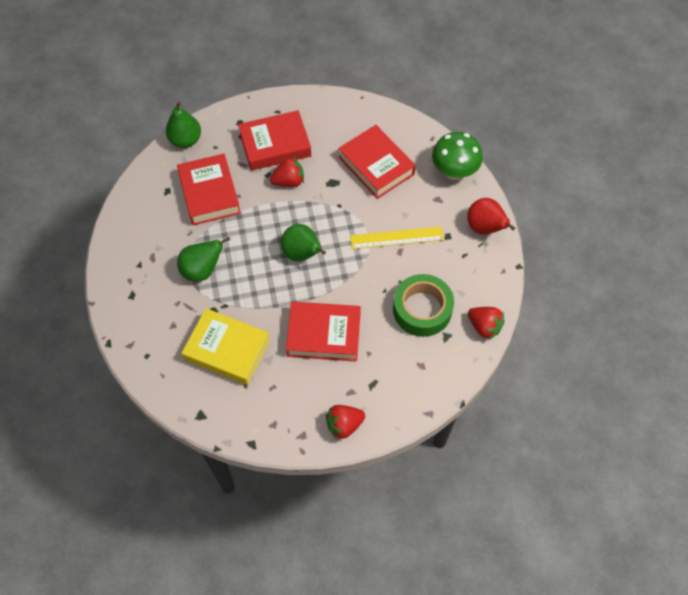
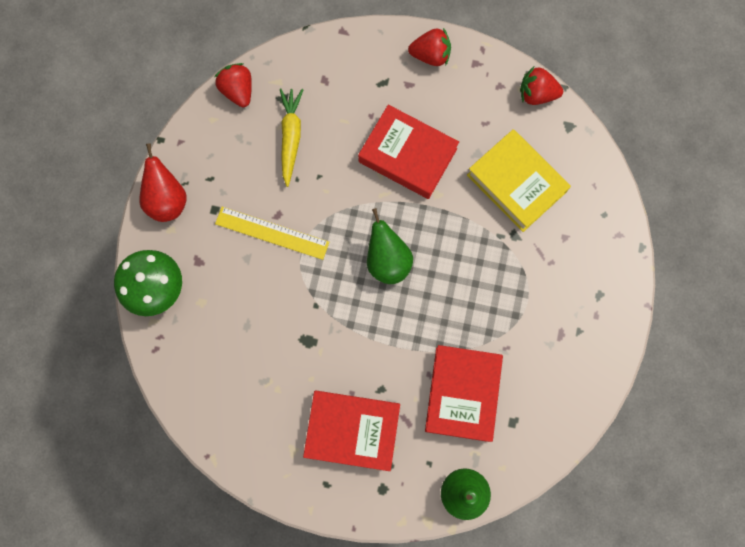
camera: 155 degrees left, 15 degrees up
green pear [177,237,230,281] -> none
red strawberry [270,156,304,187] -> red strawberry moved to [520,67,563,105]
red book [338,125,416,199] -> none
green tape [393,274,454,337] -> yellow carrot [280,88,303,187]

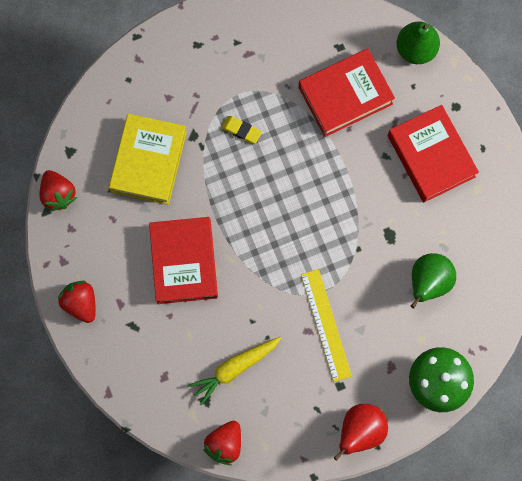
camera: 125 degrees left, 0 degrees up
green pear [367,208,413,284] -> green pear moved to [411,253,456,308]
none -> yellow eraser [221,116,262,144]

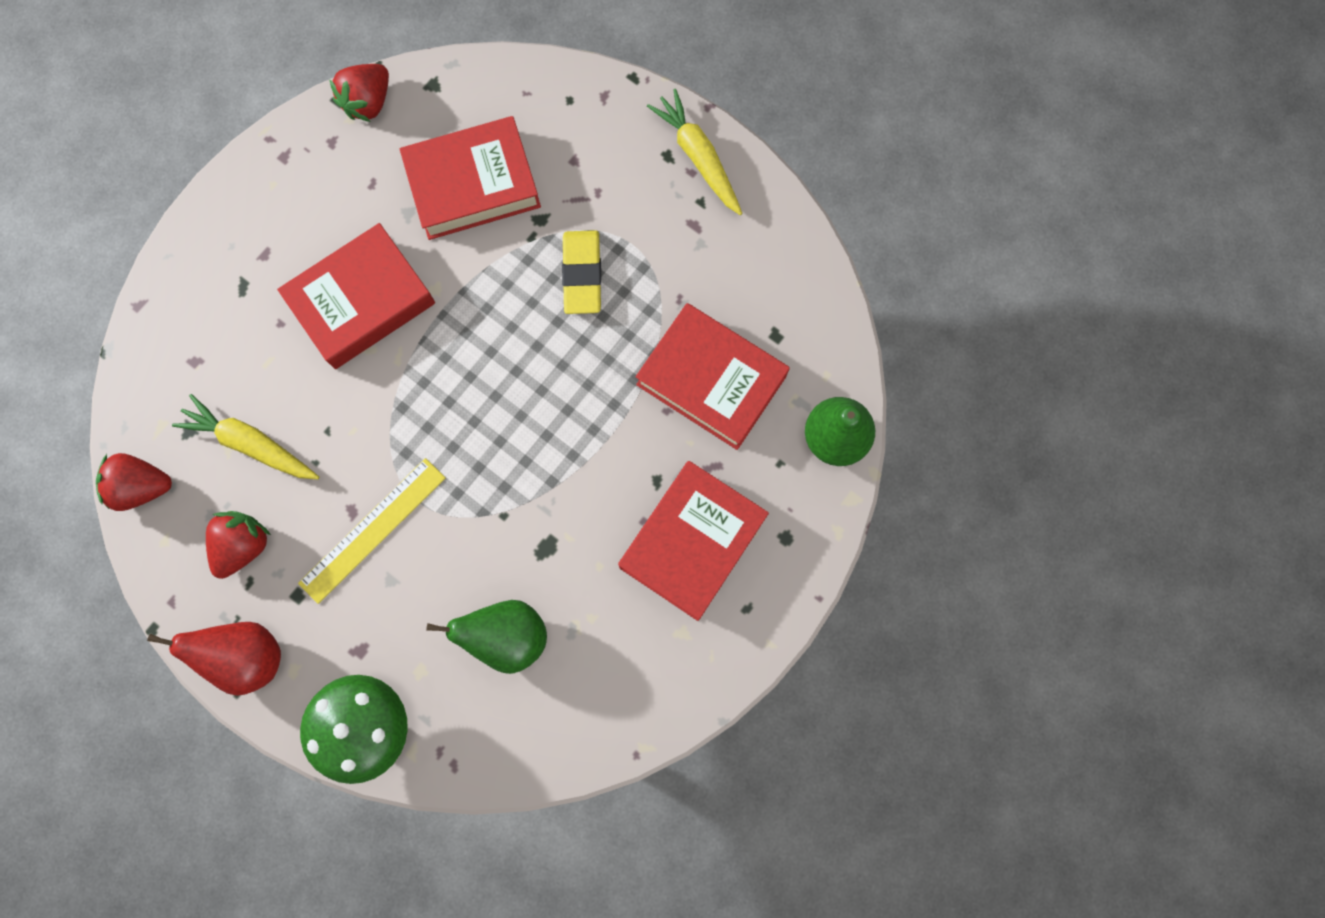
camera: 60 degrees right, 0 degrees up
red strawberry [58,281,96,323] -> red strawberry moved to [206,511,271,579]
yellow book [109,114,187,205] -> red book [400,116,541,240]
yellow eraser [221,116,262,144] -> yellow eraser [562,230,601,314], size x1.54
none -> yellow carrot [647,89,743,215]

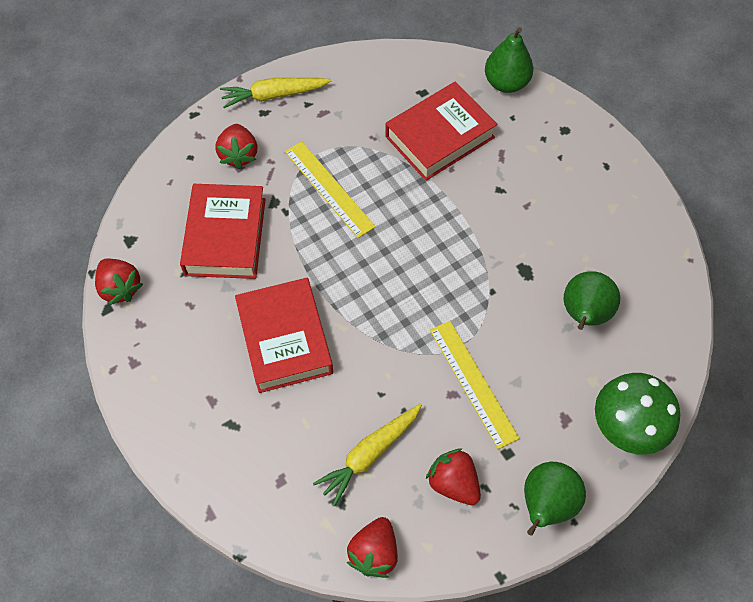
camera: 70 degrees left, 15 degrees down
red pear [147,622,281,696] -> green pear [524,462,586,536]
yellow eraser [562,230,601,314] -> yellow ruler [285,141,376,238]
red book [618,461,769,621] -> none
none -> red strawberry [216,124,257,169]

